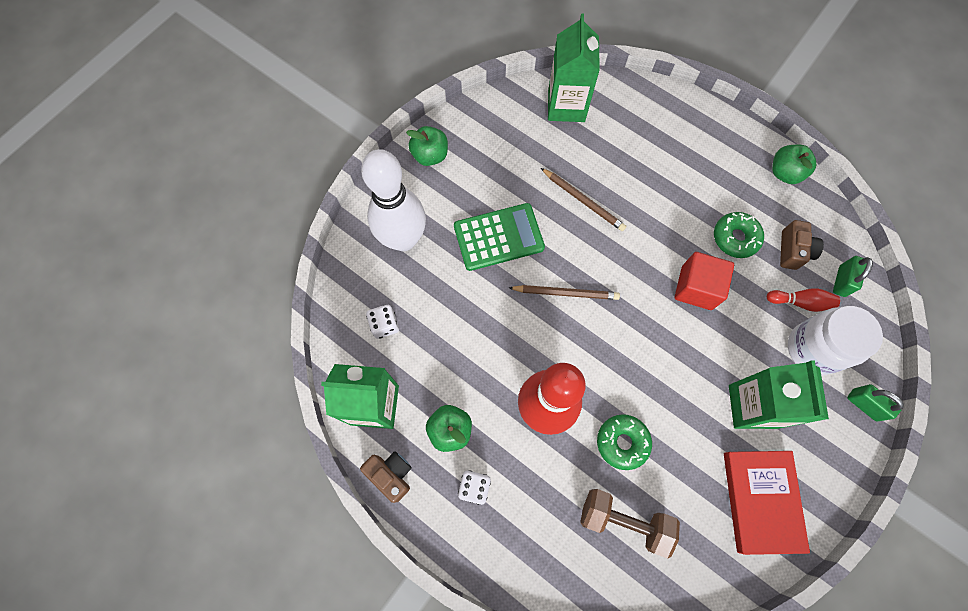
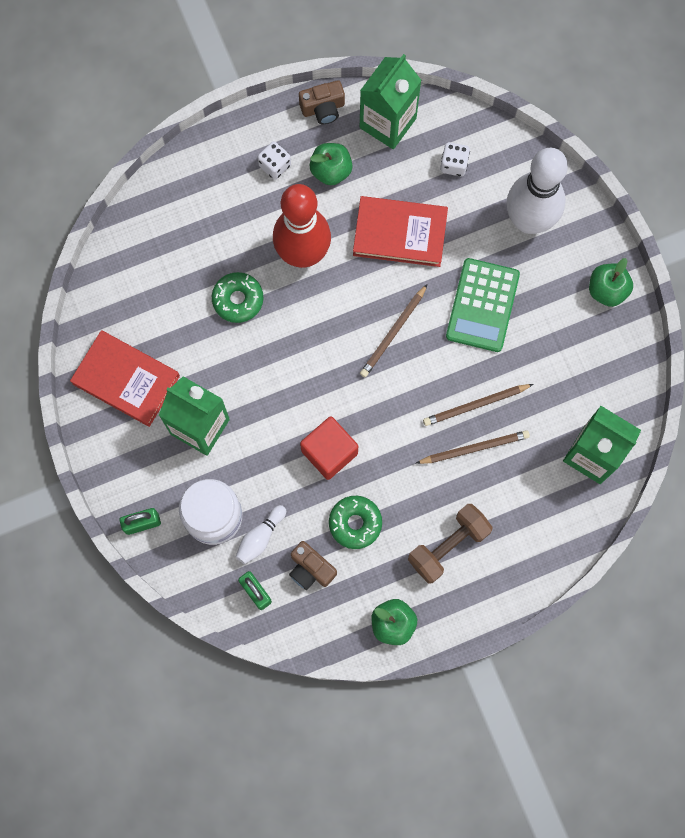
camera: 120 degrees right, 5 degrees up
brown dumbbell [580,489,680,559] -> brown dumbbell moved to [408,504,493,583]
red bowling pin [767,288,840,312] -> white bowling pin [236,505,286,564]
none -> red book [353,196,448,267]
none -> brown pencil [415,430,530,464]

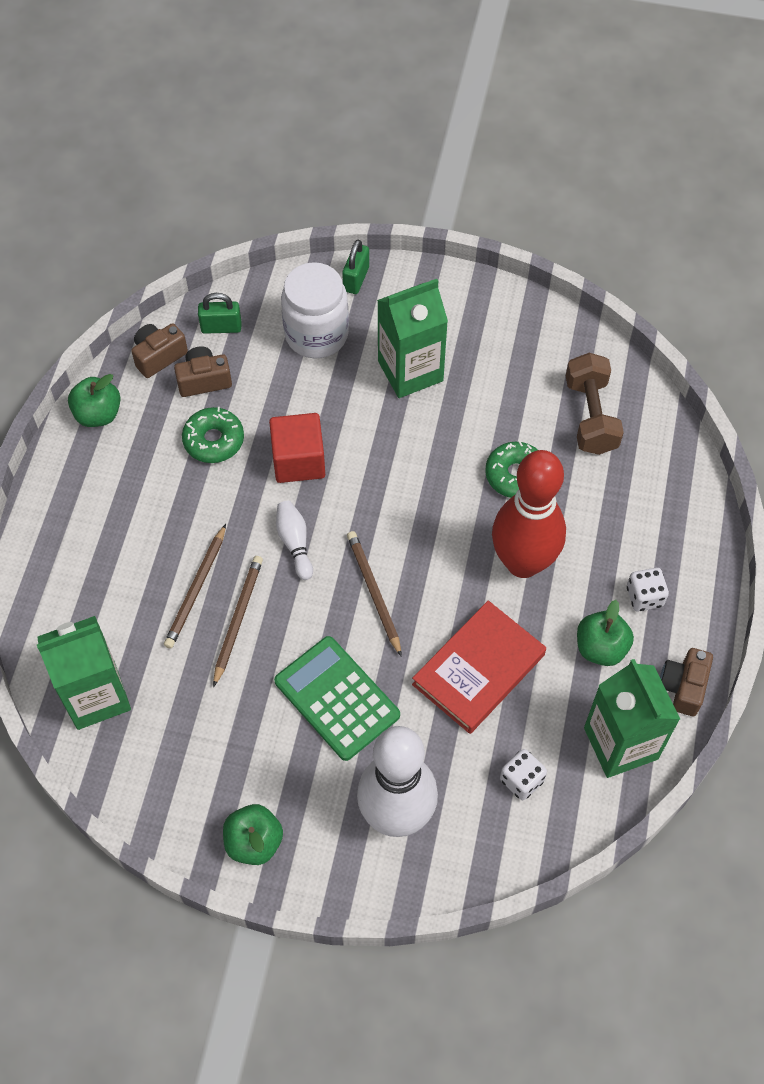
camera: 125 degrees right, 15 degrees down
red book [70,331,180,427] -> none
white bowling pin [236,505,286,564] -> white bowling pin moved to [276,501,313,580]
brown dumbbell [408,504,493,583] -> brown dumbbell moved to [566,353,624,455]
none -> brown camera [131,323,188,378]

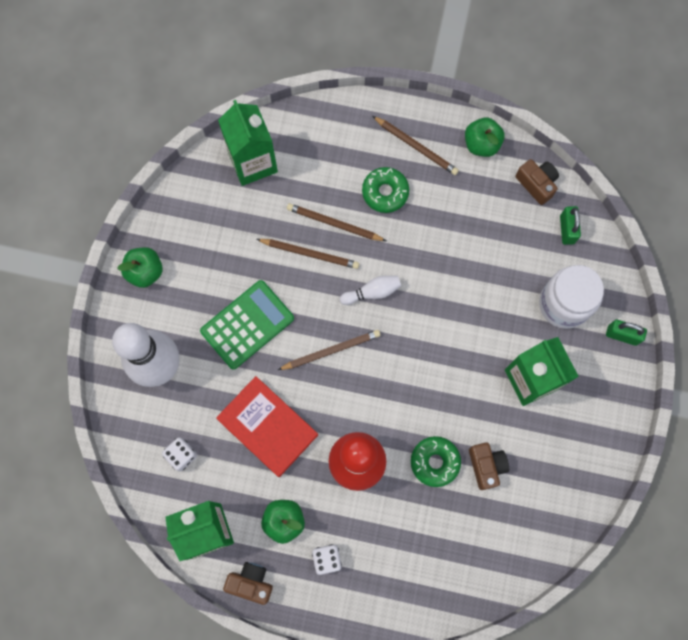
camera: 90 degrees right, 15 degrees up
brown camera [174,346,232,397] -> brown camera moved to [469,443,509,490]
green donut [182,407,244,463] -> green donut moved to [362,167,409,213]
red cube [269,413,325,483] -> none
brown dumbbell [566,353,624,455] -> none
none -> brown pencil [373,116,459,175]

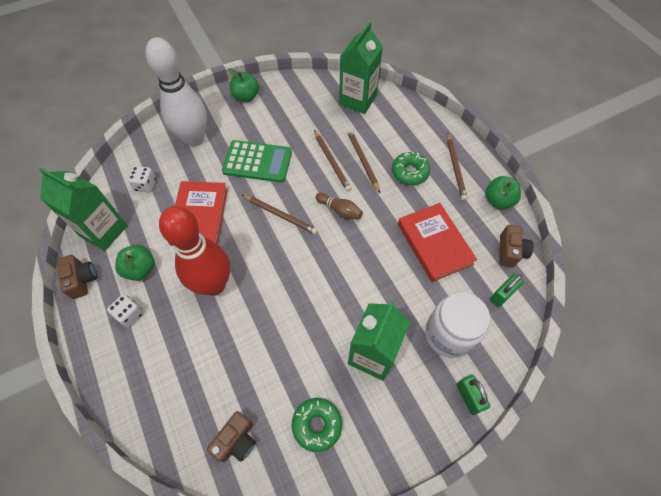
camera: 50 degrees right, 15 degrees down
white bowling pin [340,276,401,305] -> brown bowling pin [315,193,363,219]
green donut [411,436,461,487] -> green donut moved to [292,398,342,452]
brown camera [469,443,509,490] -> brown camera moved to [207,411,256,462]
none -> red book [398,203,477,282]

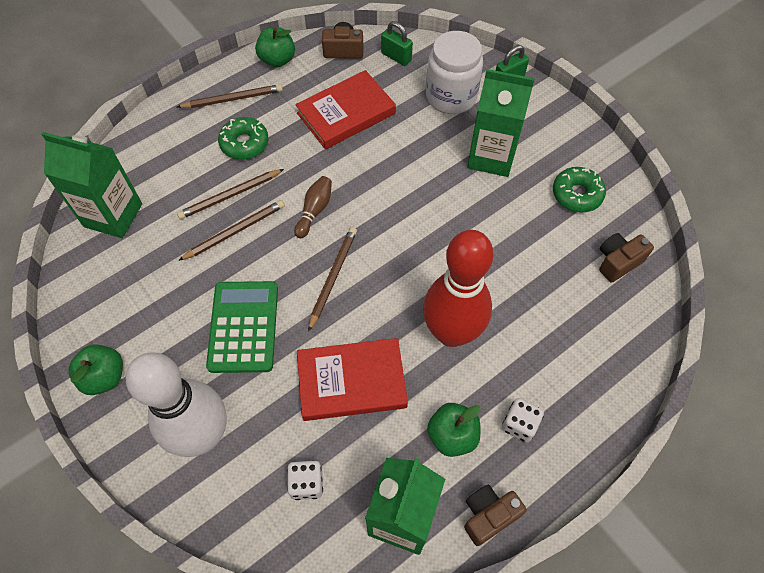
camera: 100 degrees left, 0 degrees up
brown camera [207,411,256,462] -> brown camera turned 60 degrees counterclockwise [599,233,654,283]

